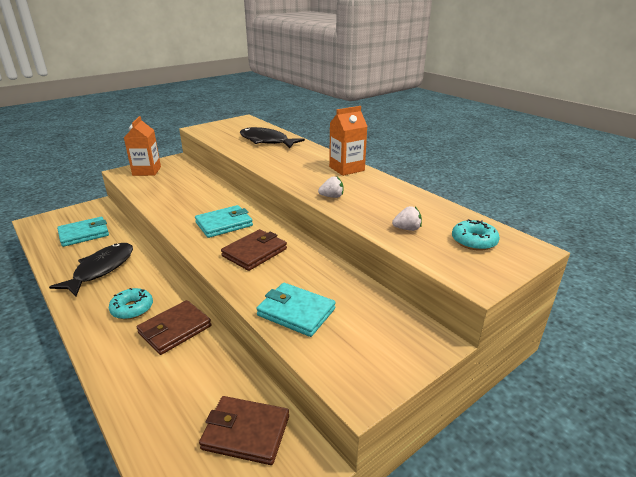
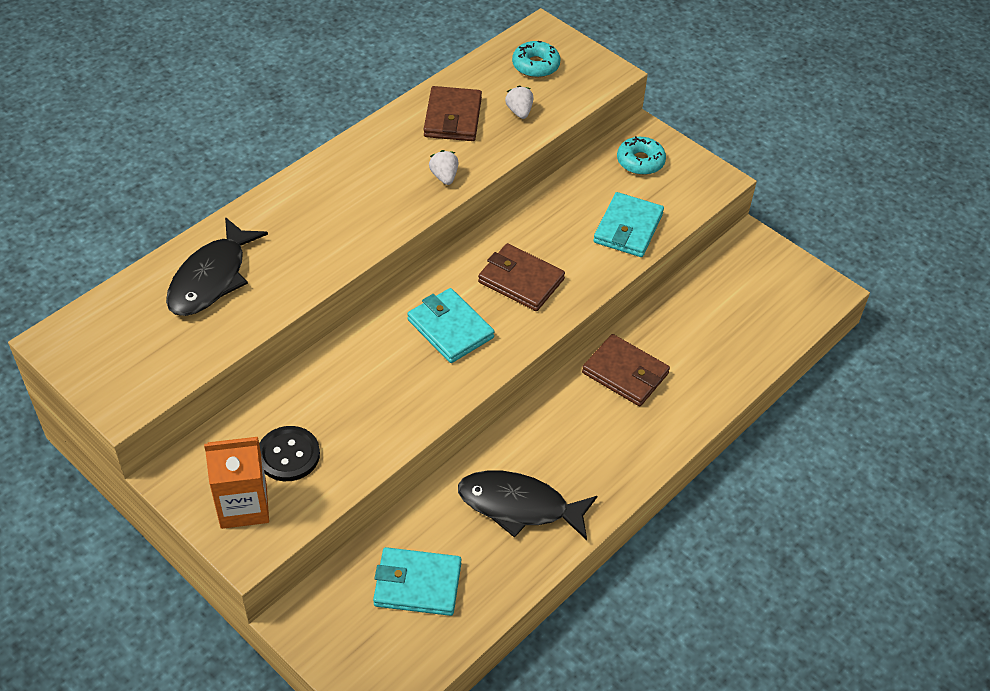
camera: 100 degrees left, 20 degrees up
turquoise wallet [57,217,109,247] -> turquoise wallet turned 45 degrees counterclockwise [373,547,461,616]
turquoise donut [109,288,153,319] -> turquoise donut moved to [617,136,666,175]
brown wallet [199,396,289,465] -> brown wallet moved to [424,86,482,141]
orange carton [329,106,368,176] -> none
none -> black button [259,426,320,481]

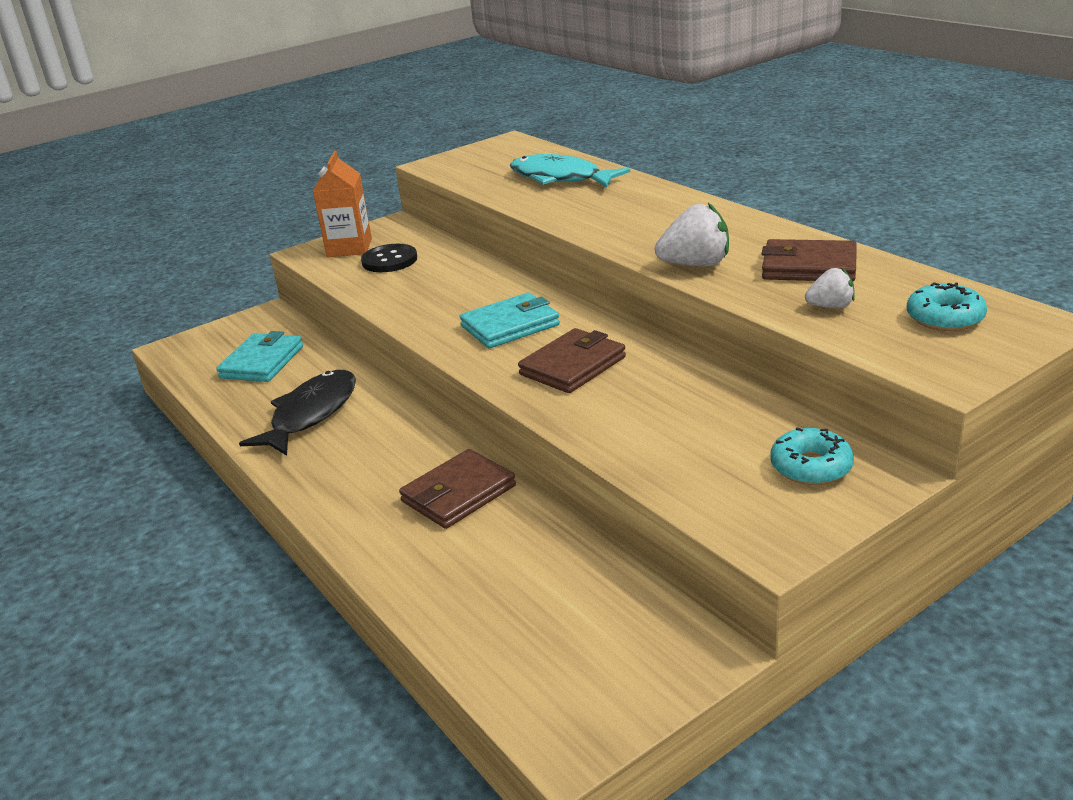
camera: 105 degrees right, 20 degrees down
black fish [166,217,268,316] -> turquoise fish [510,154,630,188]
white strawberry [429,150,458,185] -> white strawberry [655,203,729,267], size x1.69
turquoise wallet [593,192,664,257] -> none

